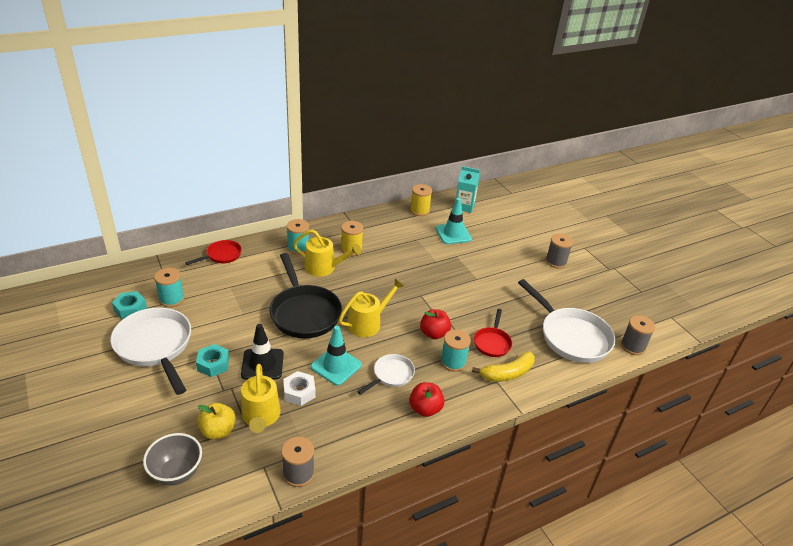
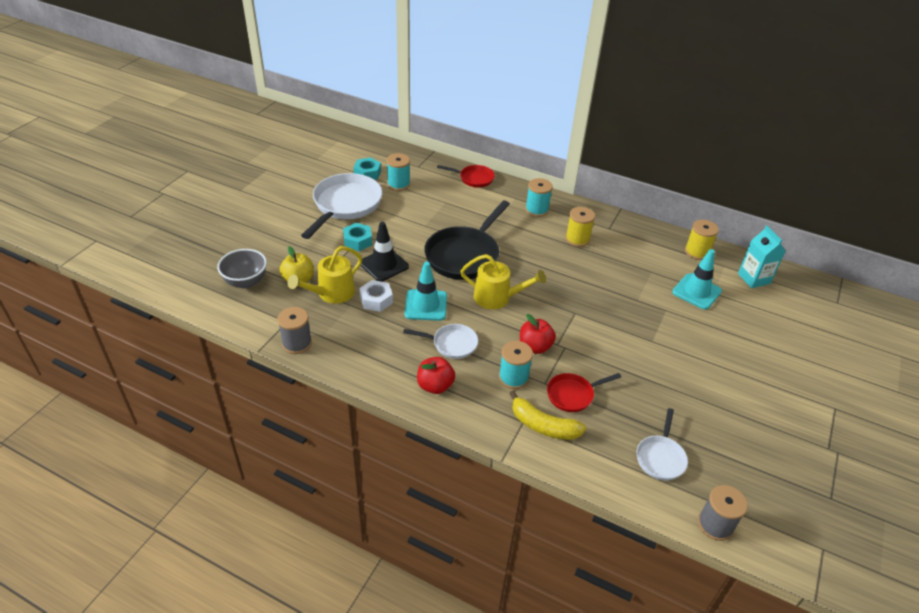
camera: 55 degrees right, 5 degrees up
yellow watering can [293,230,361,277] -> none
white pan [518,279,616,363] -> white pan [636,408,688,480], size x0.53
grey spool [546,234,573,268] -> none

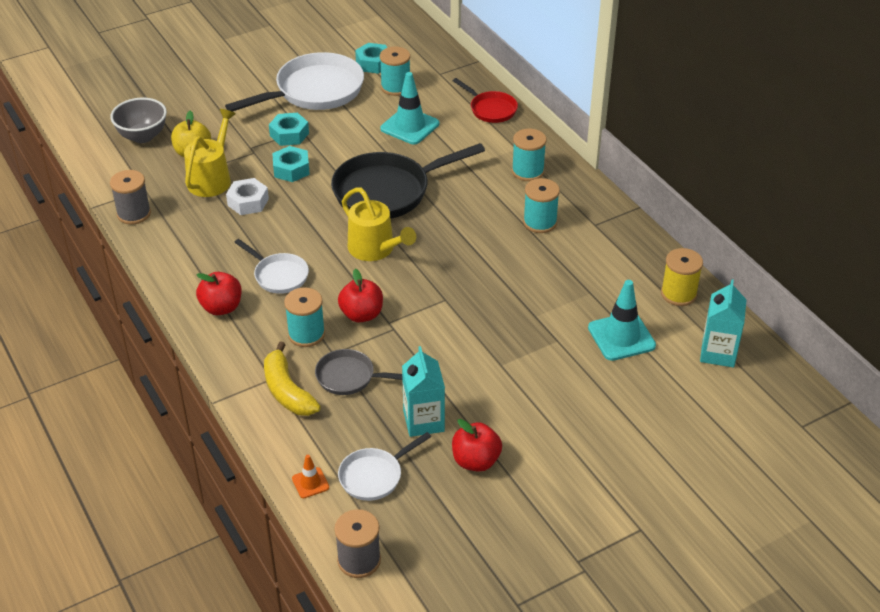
camera: 35 degrees right, 0 degrees up
yellow watering can [287,246,362,304] -> yellow watering can turned 120 degrees clockwise [184,109,236,197]
black traffic cone [360,222,409,282] -> turquoise nut [272,146,310,182]
turquoise traffic cone [405,262,447,321] -> turquoise traffic cone moved to [380,72,439,144]
red pan [547,373,621,412] -> grey pan [315,349,402,395]
yellow spool [565,207,595,247] -> turquoise spool [523,178,560,233]
none -> orange traffic cone [292,455,329,498]
none -> turquoise carton [402,346,445,437]
none -> red apple [452,419,502,472]

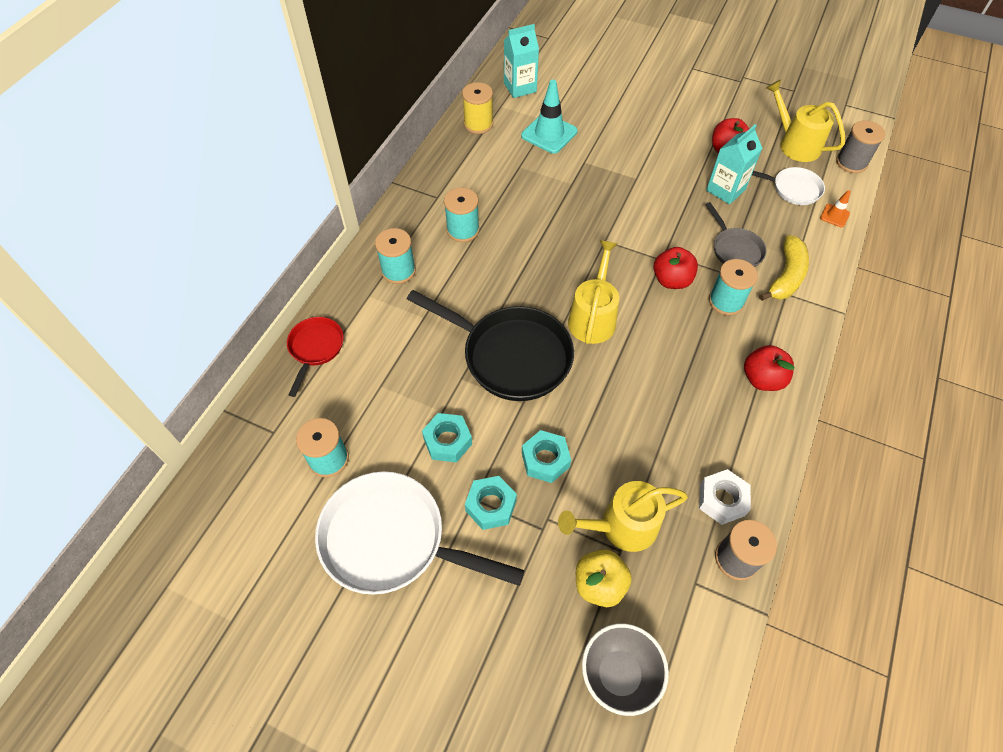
camera: 125 degrees left, 15 degrees up
white nut [226,178,269,215] -> white nut moved to [699,469,751,525]
white pan [234,239,309,294] -> none
turquoise nut [355,43,387,74] -> turquoise nut moved to [422,413,472,462]
turquoise traffic cone [380,72,439,144] -> none
none -> yellow watering can [766,80,845,162]

